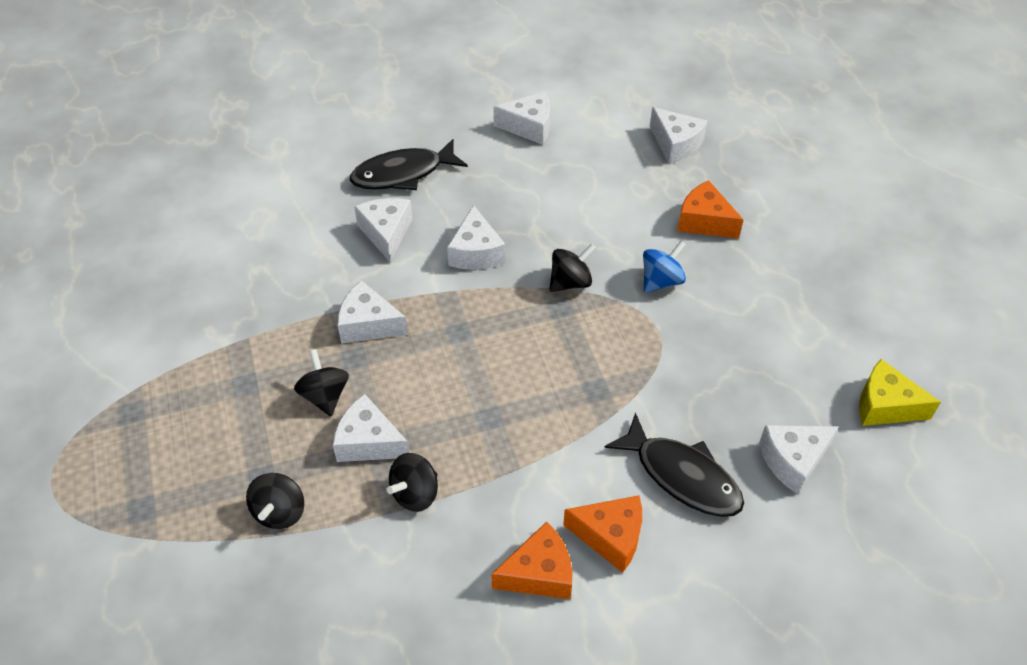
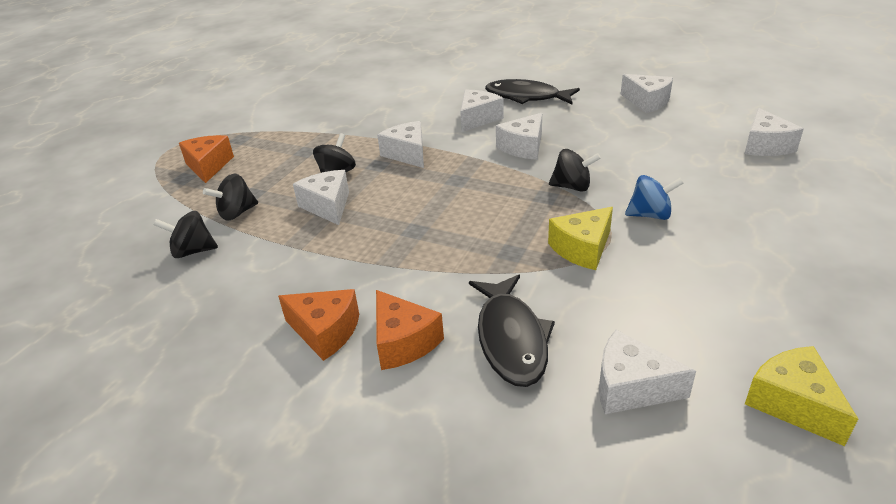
camera: 45 degrees right, 15 degrees down
black spinning top [387,453,438,512] -> black spinning top moved to [153,211,218,258]
orange cheese [677,180,744,239] -> orange cheese moved to [179,135,234,183]
none -> yellow cheese [548,207,613,270]

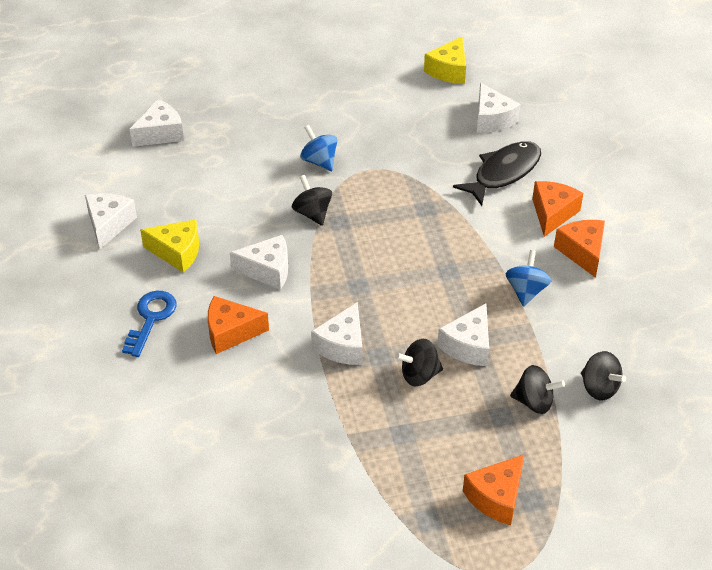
camera: 130 degrees left, 10 degrees up
white cheese [460,90,504,132] -> orange cheese [208,296,269,354]
black fish [485,79,580,104] -> blue key [122,291,177,357]
yellow cheese [548,207,613,270] -> yellow cheese moved to [140,219,199,273]
none -> blue spinning top [505,250,551,307]

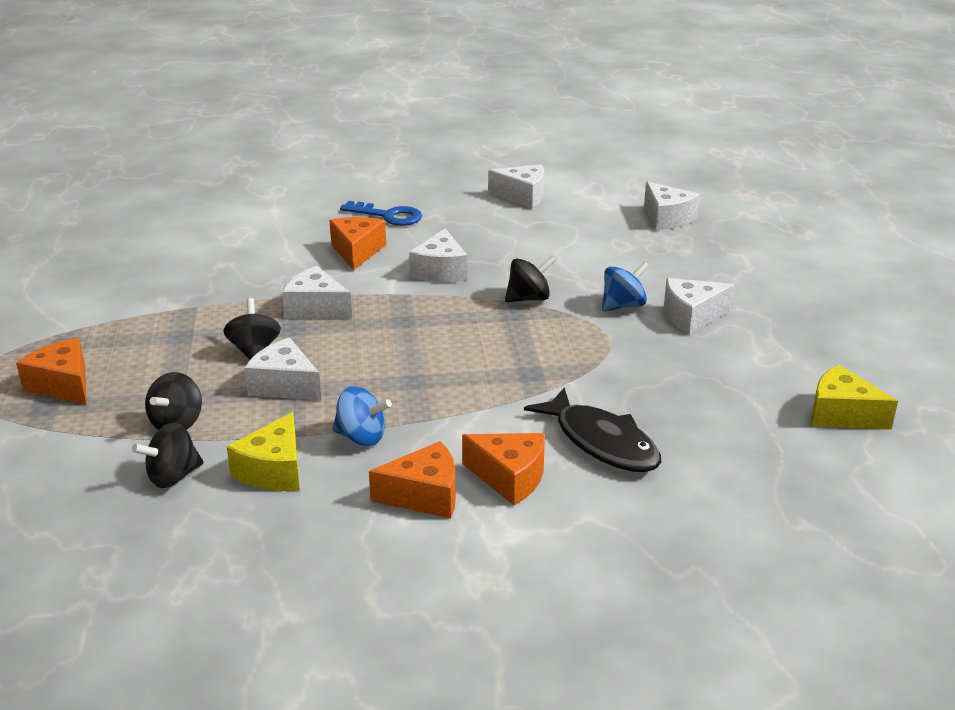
camera: 95 degrees right, 15 degrees down
yellow cheese [140,219,199,273] -> yellow cheese moved to [227,412,300,491]
white cheese [477,83,521,133] -> white cheese moved to [664,278,735,334]

